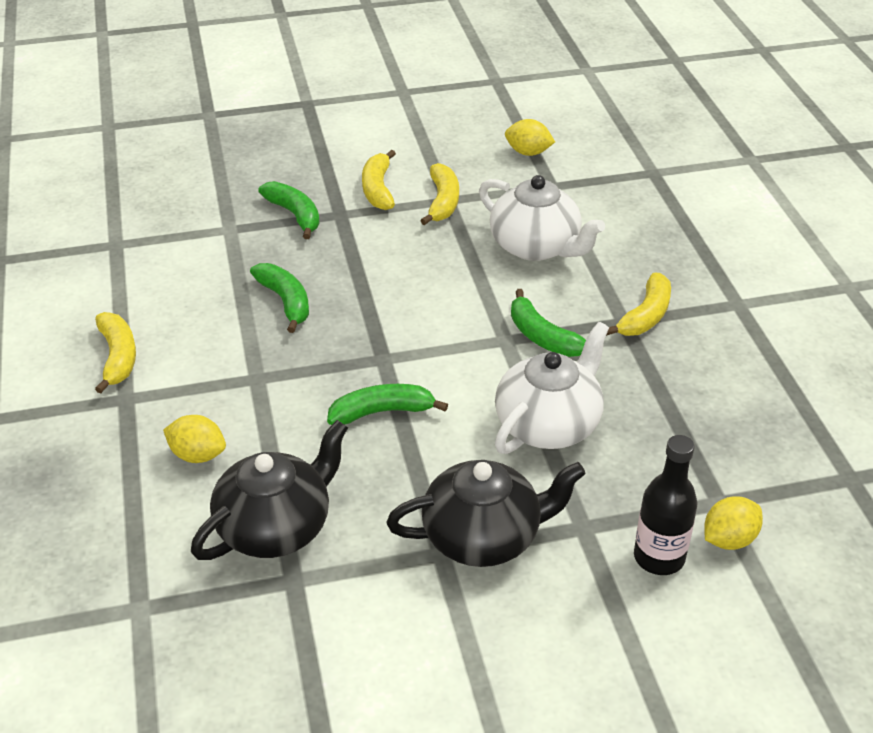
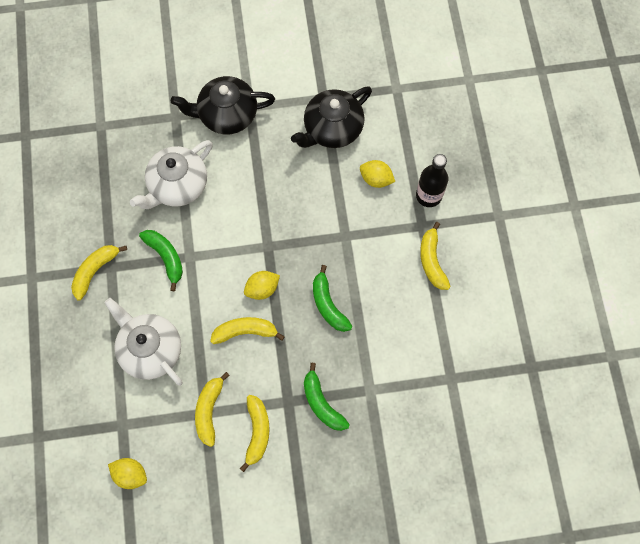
camera: 175 degrees left, 30 degrees up
green banana [327,384,448,425] -> none
black bottle [634,435,697,575] -> black bottle moved to [416,154,448,207]
yellow lemon [704,496,763,550] -> yellow lemon moved to [244,271,280,300]
none -> yellow banana [210,317,285,344]

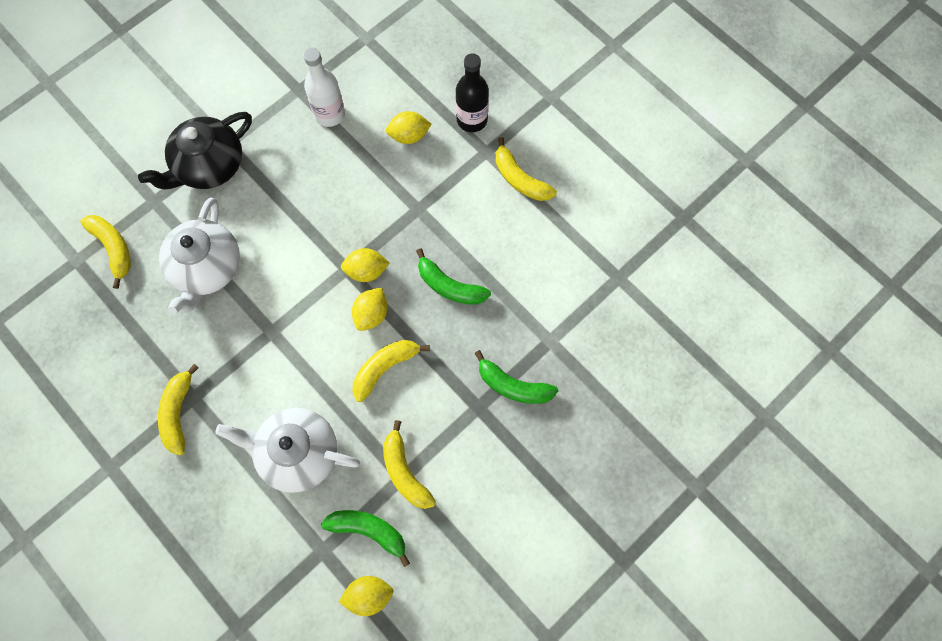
camera: 35 degrees left, 0 degrees up
green banana [139,230,183,292] -> green banana moved to [321,510,410,567]
yellow banana [240,395,269,472] -> yellow banana moved to [80,215,131,289]
black teapot [291,86,372,148] -> white bottle [303,48,345,127]
none -> yellow lemon [341,248,390,282]

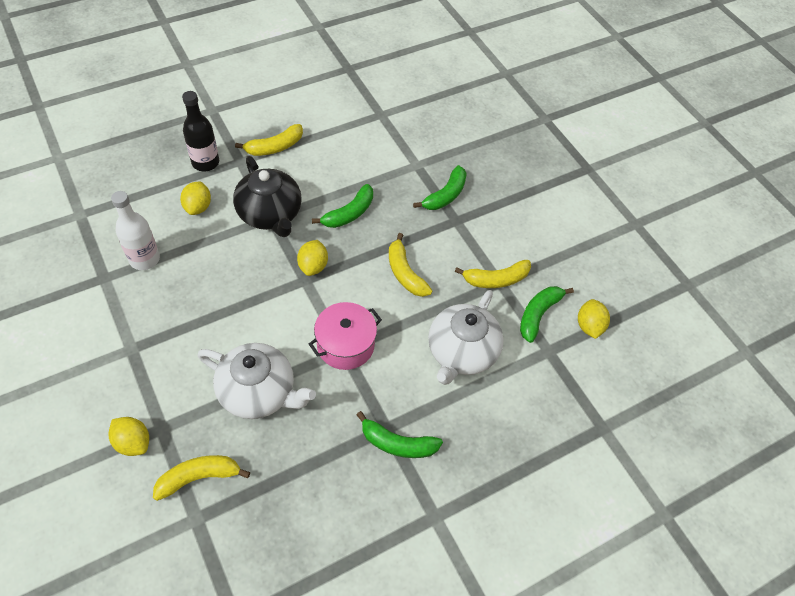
camera: 80 degrees left, 15 degrees down
black teapot [138,112,252,189] -> black teapot moved to [233,156,302,237]
yellow banana [158,364,199,456] -> green banana [356,411,443,458]
yellow lemon [352,287,388,331] -> yellow lemon moved to [109,417,149,456]
none -> pink pot [309,302,382,370]

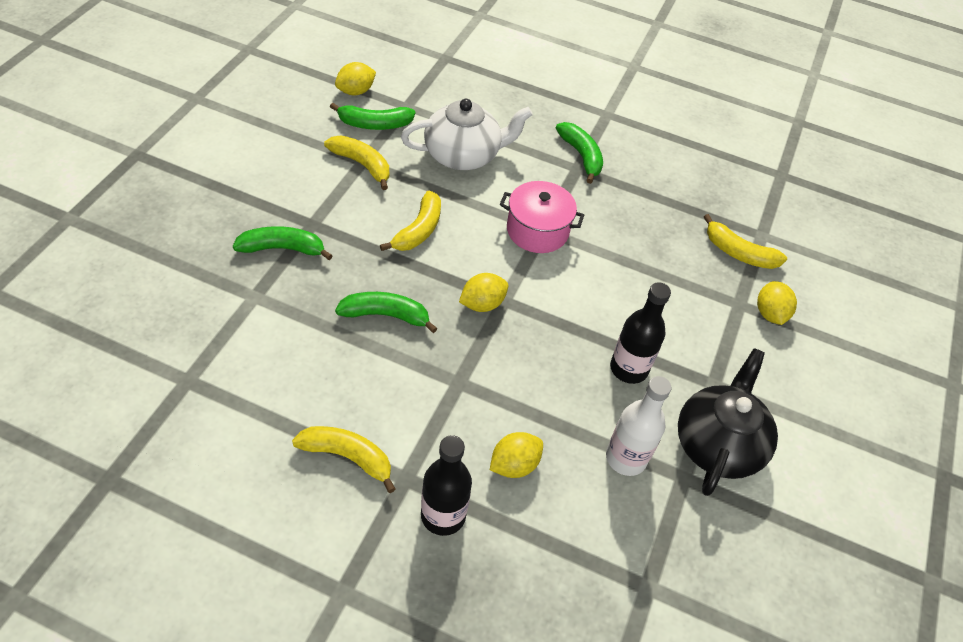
camera: 130 degrees left, 5 degrees down
white teapot [198,343,316,419] -> none
black teapot [233,156,302,237] -> black teapot moved to [678,348,778,496]
none -> black bottle [610,282,671,384]

